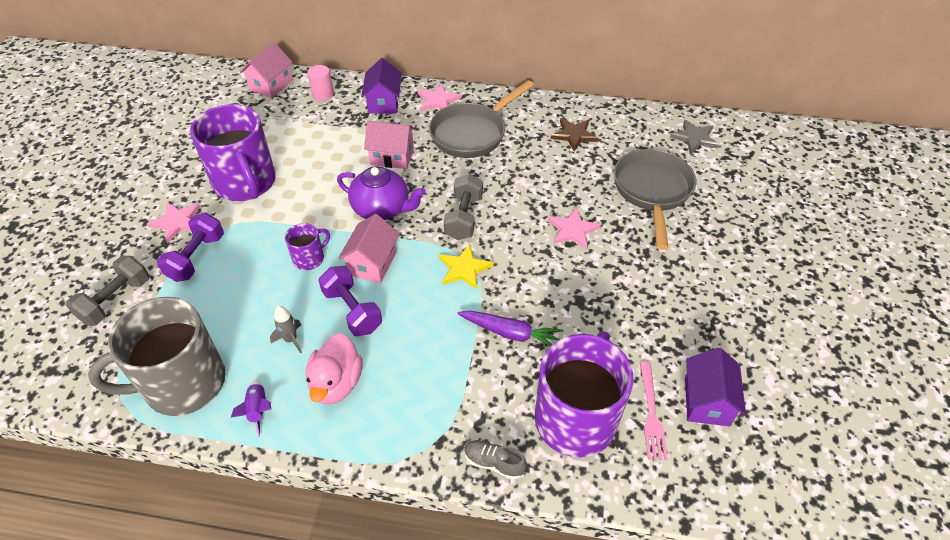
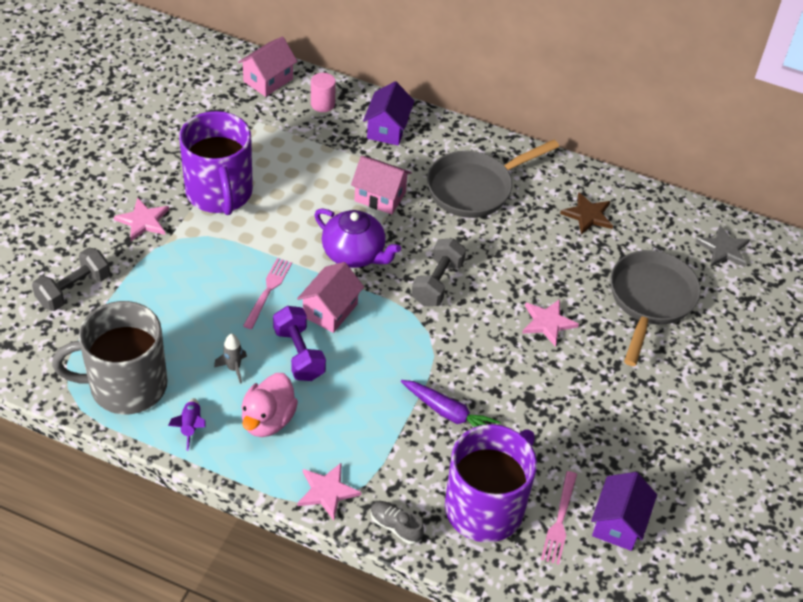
camera: 10 degrees right, 0 degrees up
purple dumbbell [157,213,224,282] -> none
purple mug [285,223,330,270] -> pink fork [243,258,292,329]
pink star [418,83,462,111] -> pink star moved to [297,462,361,520]
yellow star [439,244,494,289] -> none

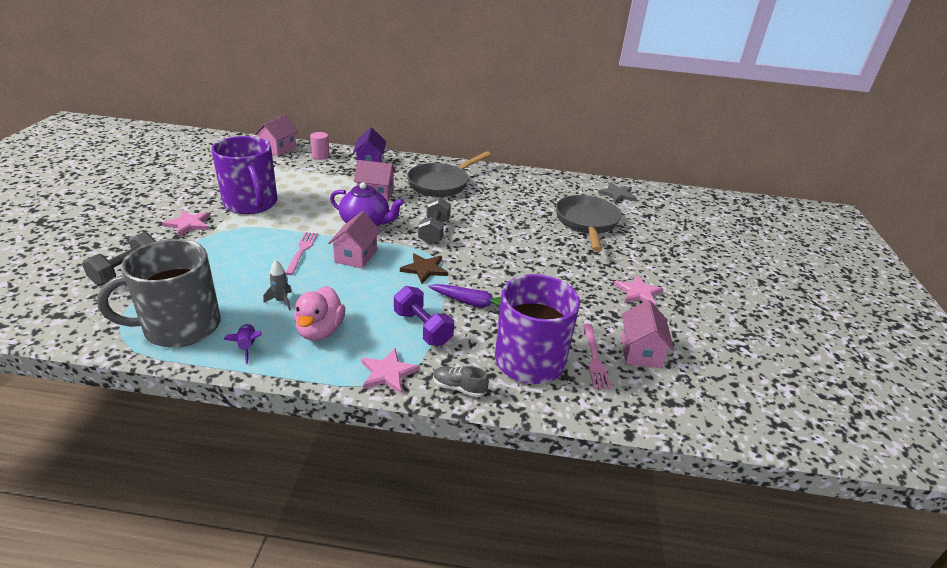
camera: 15 degrees left, 15 degrees down
purple dumbbell [273,306,326,381] -> purple dumbbell moved to [394,286,454,346]
pink star [522,299,579,347] -> pink star moved to [614,275,663,306]
brown star [560,192,613,235] -> brown star moved to [400,253,448,284]
purple house [591,472,657,551] -> pink house [621,300,674,368]

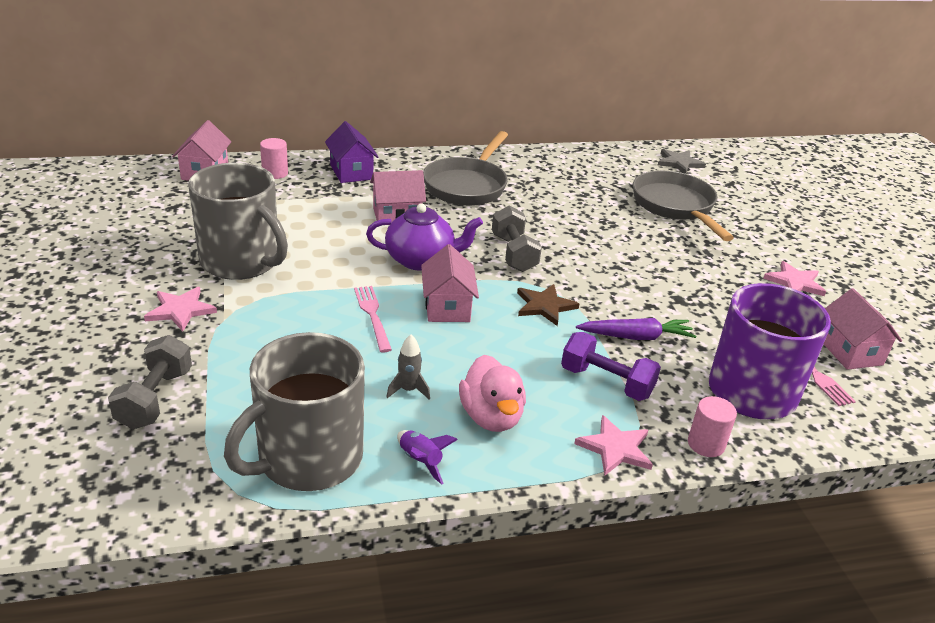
camera: 20 degrees left, 0 degrees up
purple mug [211,136,277,214] -> grey mug [188,163,288,280]
grey shoe [433,366,489,397] -> pink cylinder [688,396,737,457]

